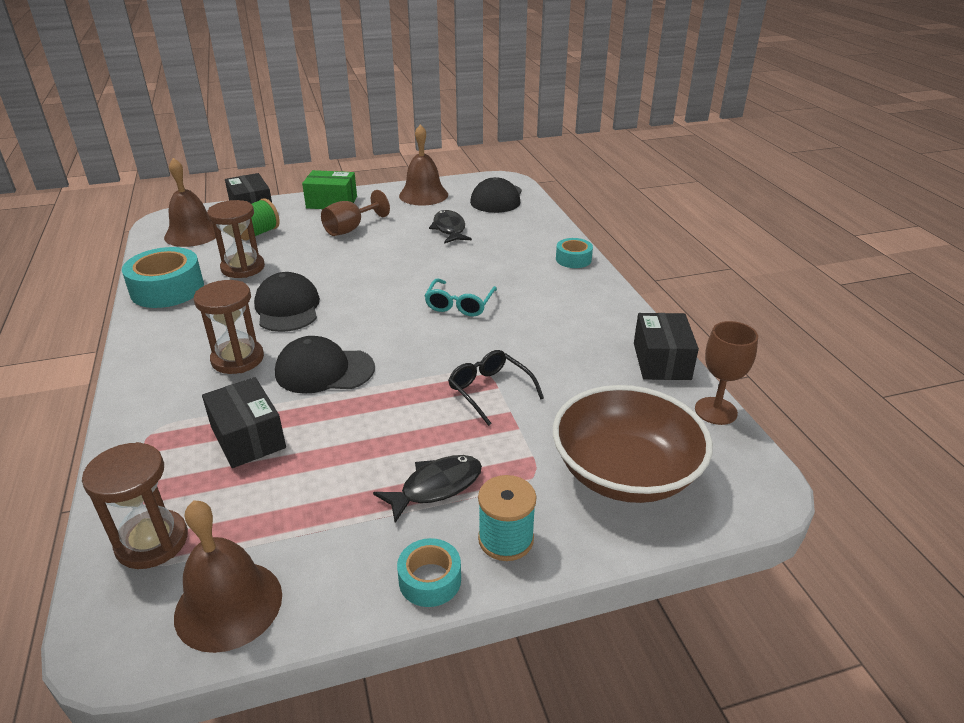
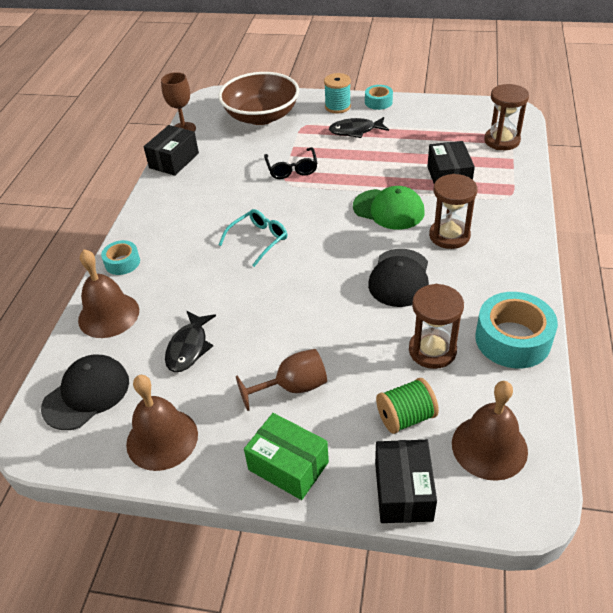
camera: 150 degrees left, 10 degrees up
brown bell [174,500,282,653] -> brown bell moved to [78,249,139,338]
black cap [275,336,375,394] -> green cap [353,186,425,230]

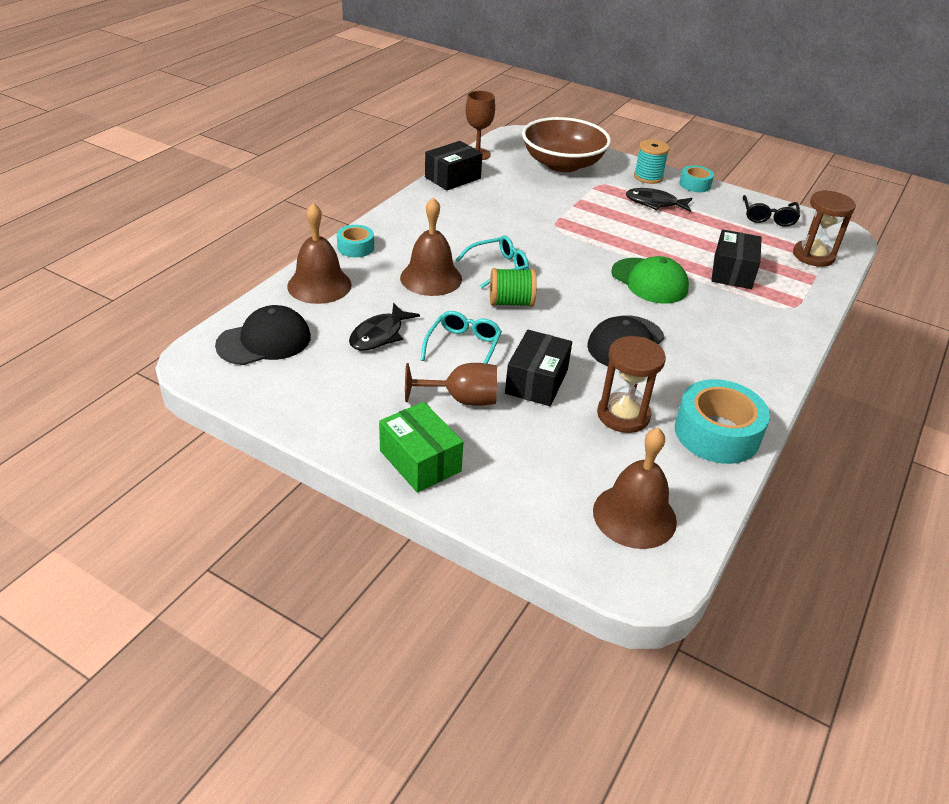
camera: 15 degrees right, 5 degrees down
brown bell [126,375,198,471] -> brown bell moved to [400,197,462,296]
black glasses [264,147,317,179] -> black glasses moved to [743,195,800,227]
black box [375,440,437,523] -> black box moved to [505,330,572,406]
green spool [376,378,439,434] -> green spool moved to [490,268,537,307]
brown hourglass [429,174,477,249] -> none
none -> turquoise glasses [421,311,502,364]

